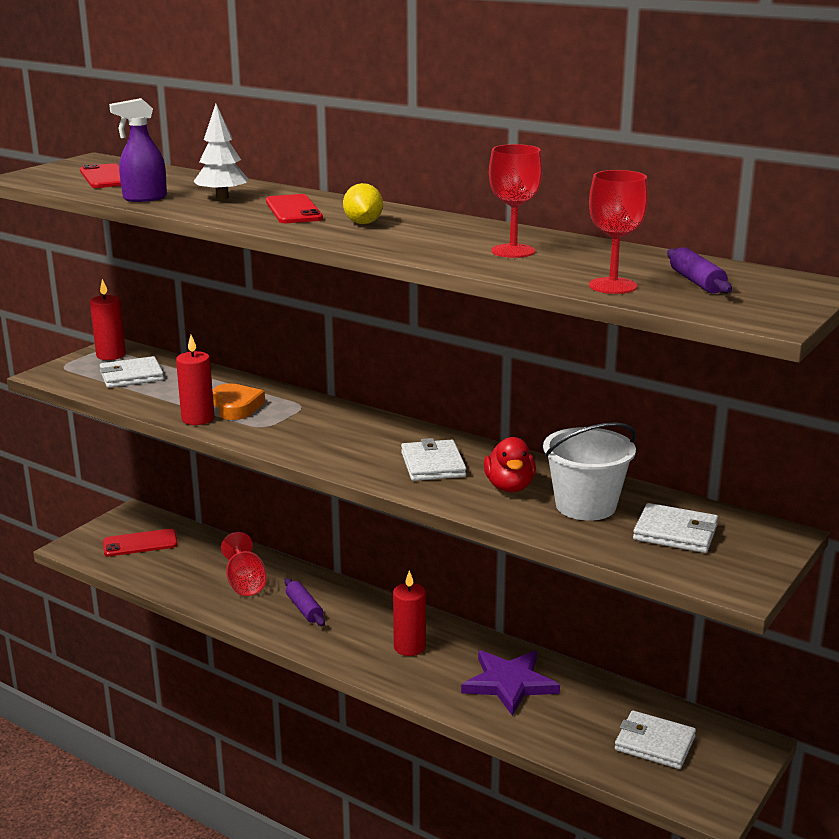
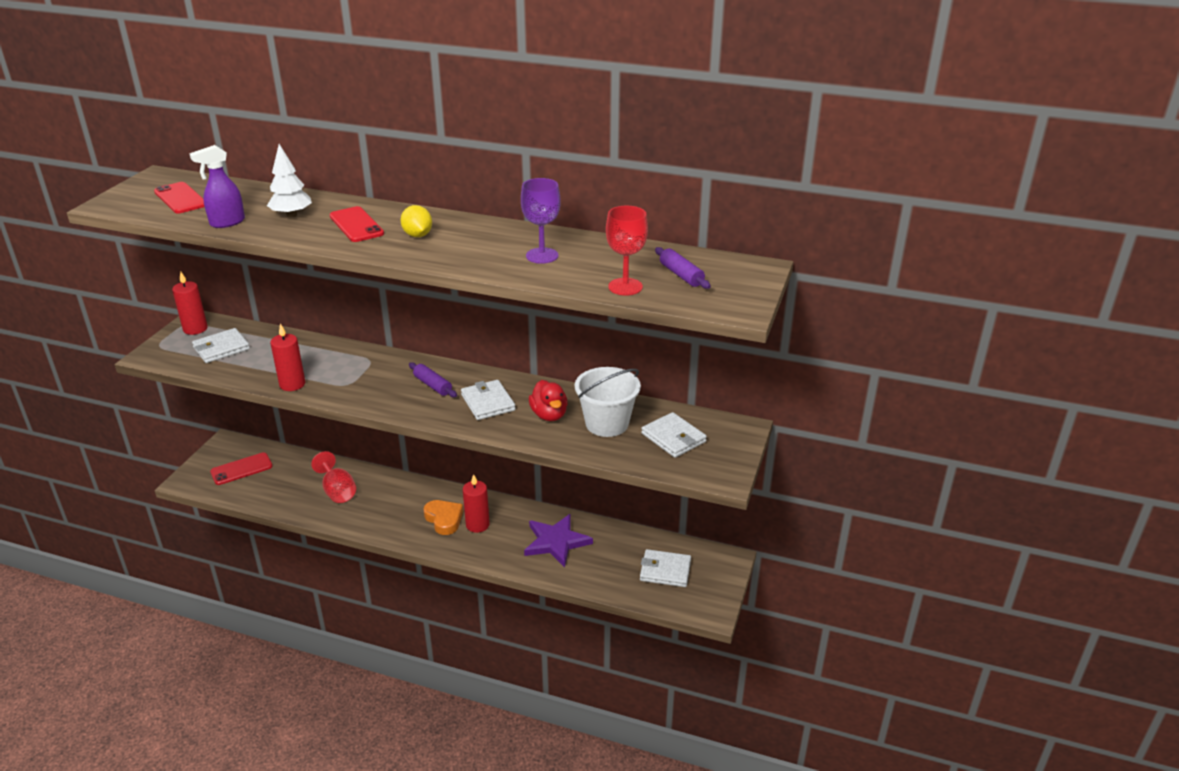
camera: 15 degrees left, 10 degrees up
orange heart [212,383,265,420] -> orange heart moved to [423,500,463,535]
purple rolling pin [284,578,325,626] -> purple rolling pin moved to [409,362,457,397]
red goblet [489,144,543,258] -> purple goblet [521,178,561,264]
white wallet [633,503,718,553] -> white wallet turned 45 degrees clockwise [641,412,707,458]

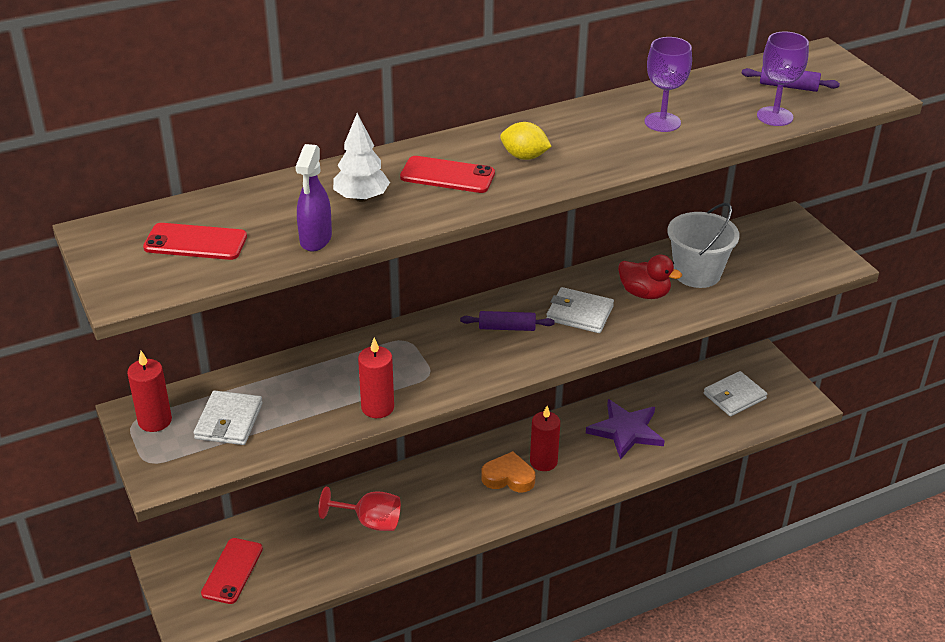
camera: 45 degrees left, 5 degrees up
red goblet [606,206,648,296] -> purple goblet [757,31,809,126]
white wallet [641,412,707,458] -> none

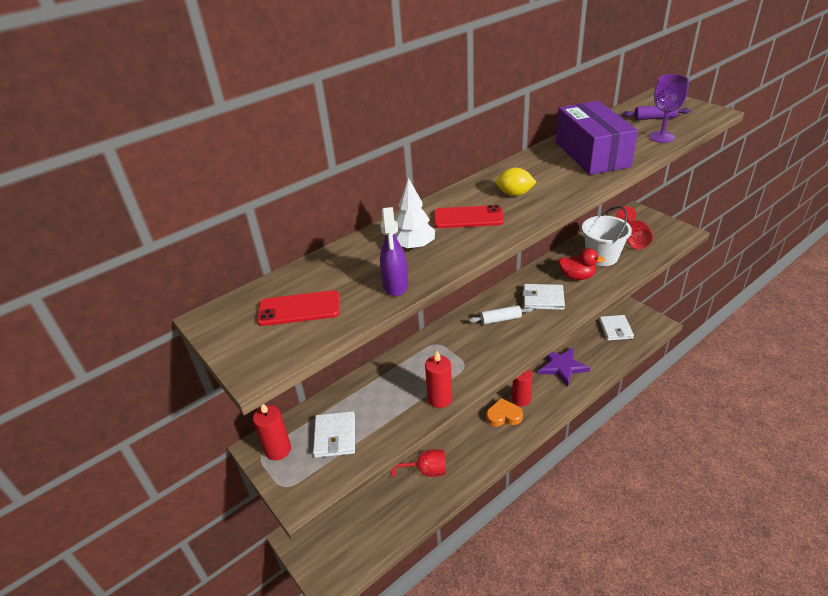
camera: 10 degrees left, 0 degrees up
red phone [201,538,263,604] -> none
purple rolling pin [460,311,555,331] -> white rolling pin [469,305,533,324]
purple goblet [644,37,692,132] -> purple box [556,101,638,175]
white wallet [704,371,767,417] -> white wallet turned 45 degrees counterclockwise [599,315,634,341]
none -> red goblet [616,206,653,249]

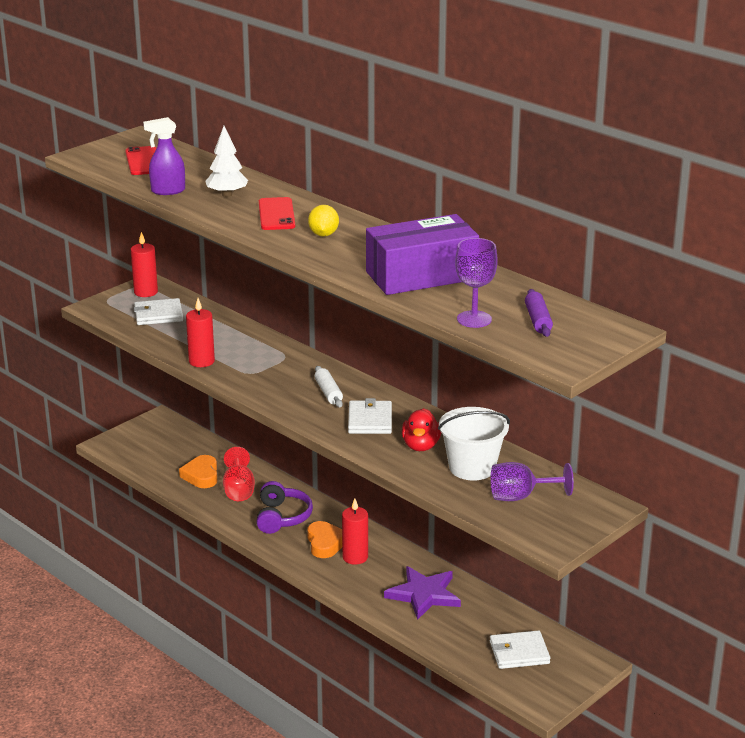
camera: 80 degrees right, 10 degrees down
red goblet [616,206,653,249] -> purple goblet [491,462,574,501]
none -> orange heart [179,455,217,488]
none -> purple headphones [256,481,313,534]

